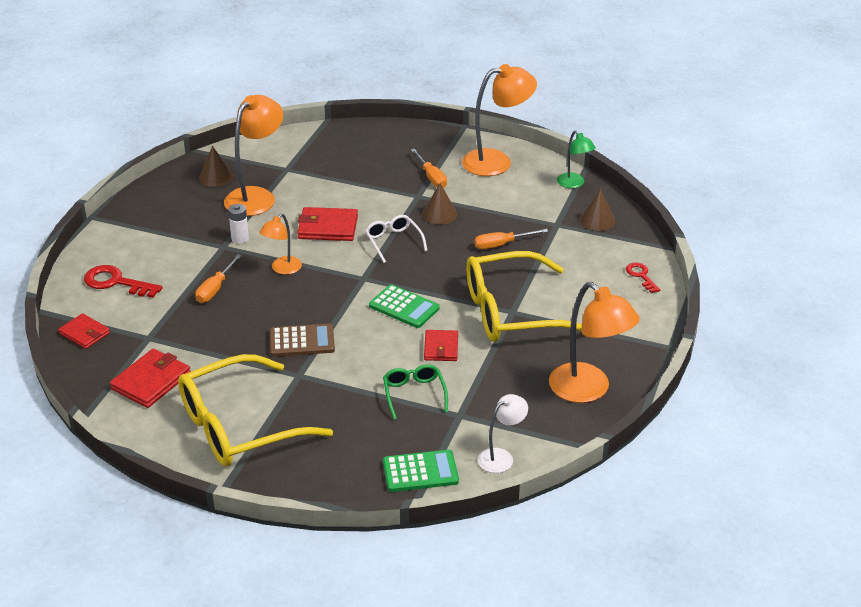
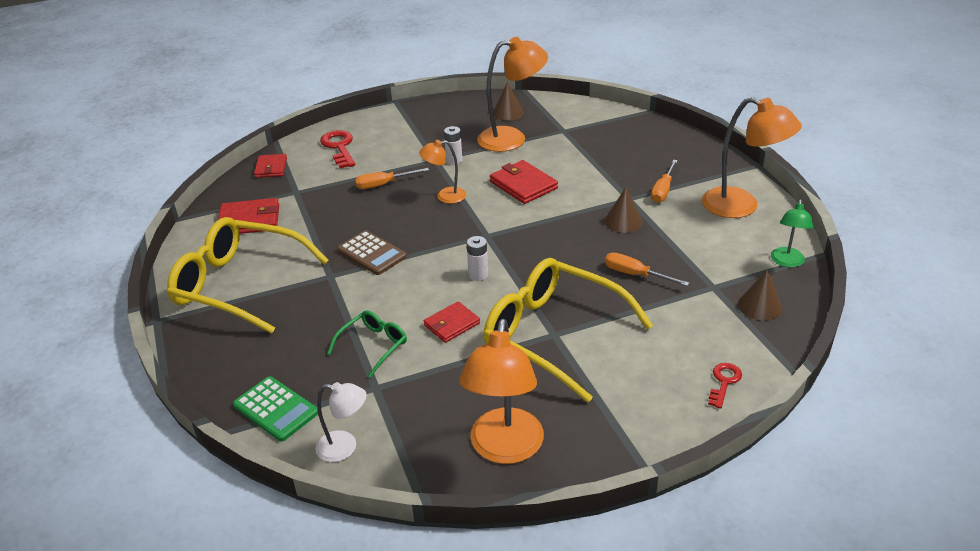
camera: 50 degrees right, 0 degrees up
white glasses [365,215,427,263] -> none
green calculator [369,284,440,328] -> white battery [467,236,488,281]

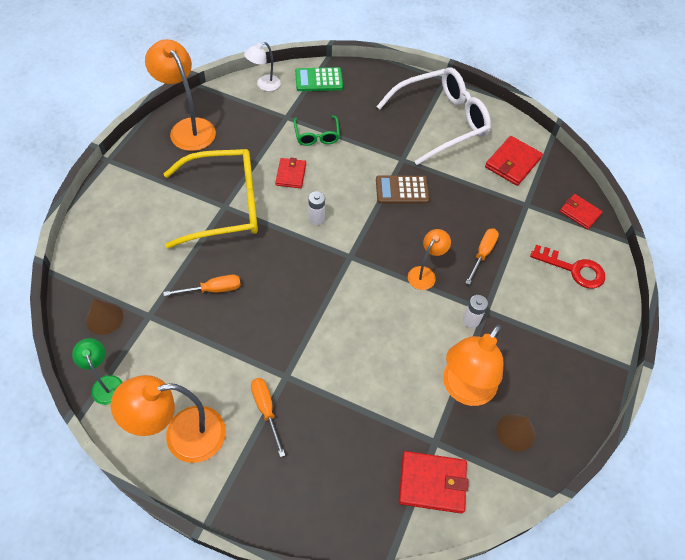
camera: 130 degrees right, 20 degrees up
yellow glasses [167,217,329,334] -> white glasses [376,67,491,165]
red wallet [490,160,558,204] -> red wallet moved to [399,451,469,514]
brown cone [604,187,642,233] -> none
red key [708,363,742,409] -> none

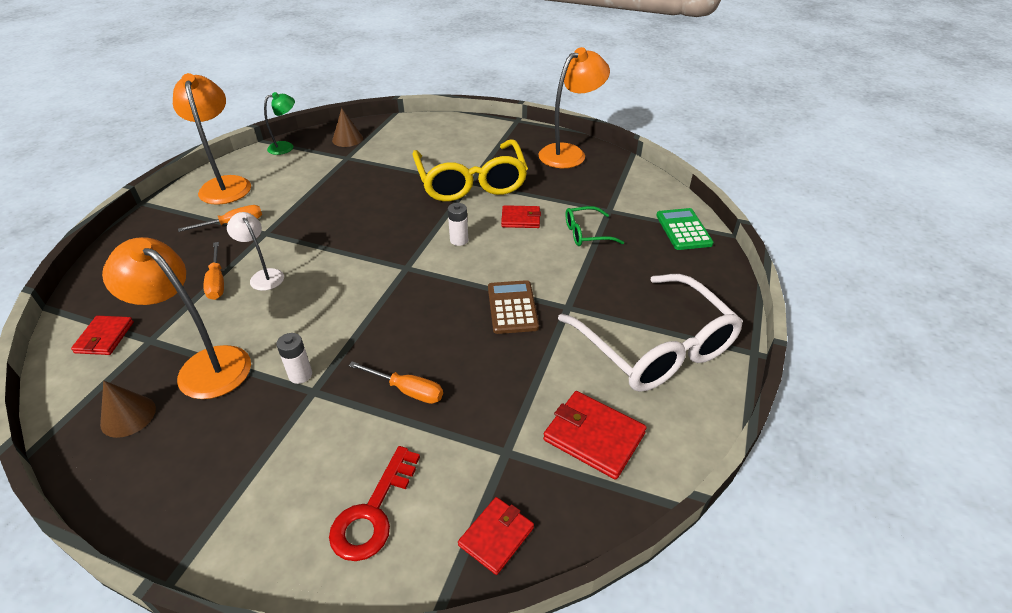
camera: 90 degrees right, 15 degrees down
orange screwdriver [163,275,241,296] -> orange screwdriver moved to [203,242,224,300]
white lamp [244,42,281,91] -> white lamp moved to [227,212,284,291]
red wallet [399,451,469,514] -> red wallet [71,316,134,355], size x0.66
orange lamp [408,229,451,290] -> none

